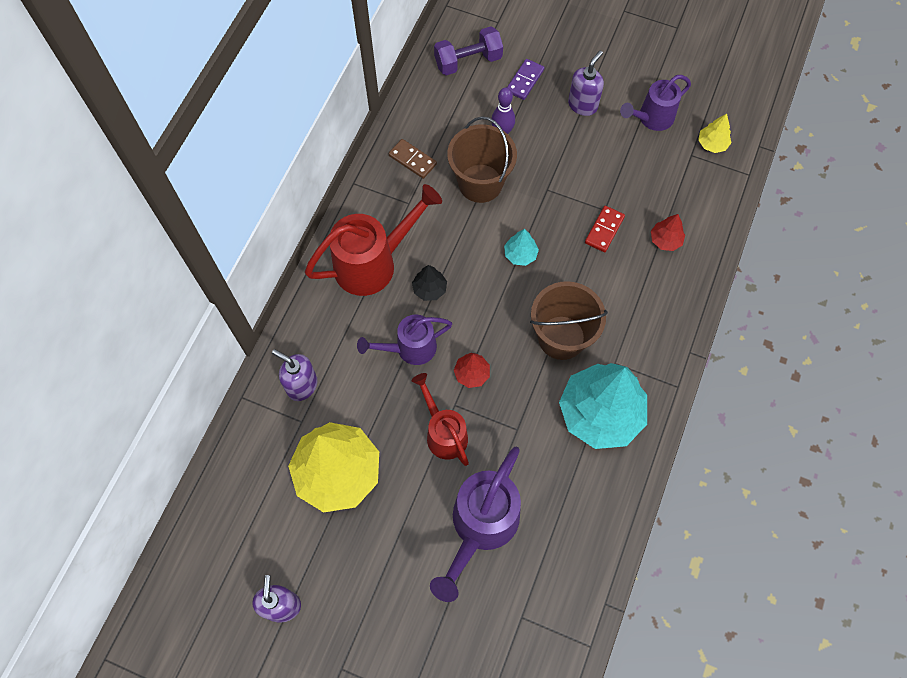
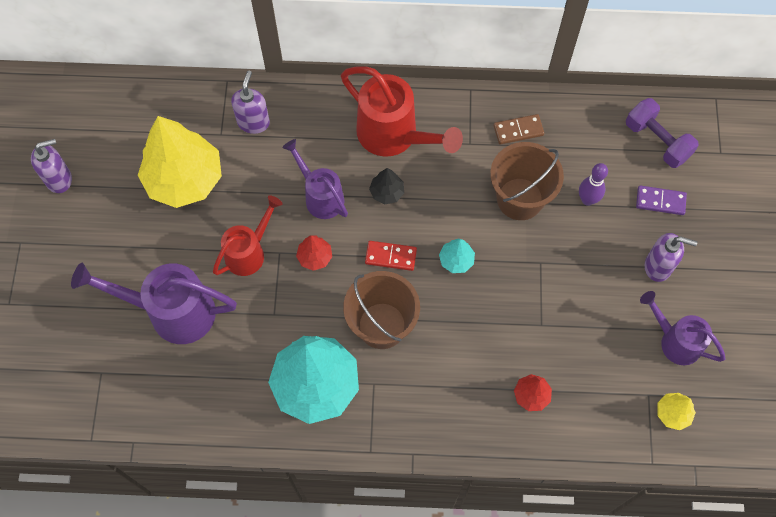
camera: 70 degrees right, 0 degrees up
brown domino [389,139,437,179] -> brown domino turned 60 degrees clockwise [494,114,544,144]
red domino [585,206,625,252] -> red domino moved to [365,241,417,271]

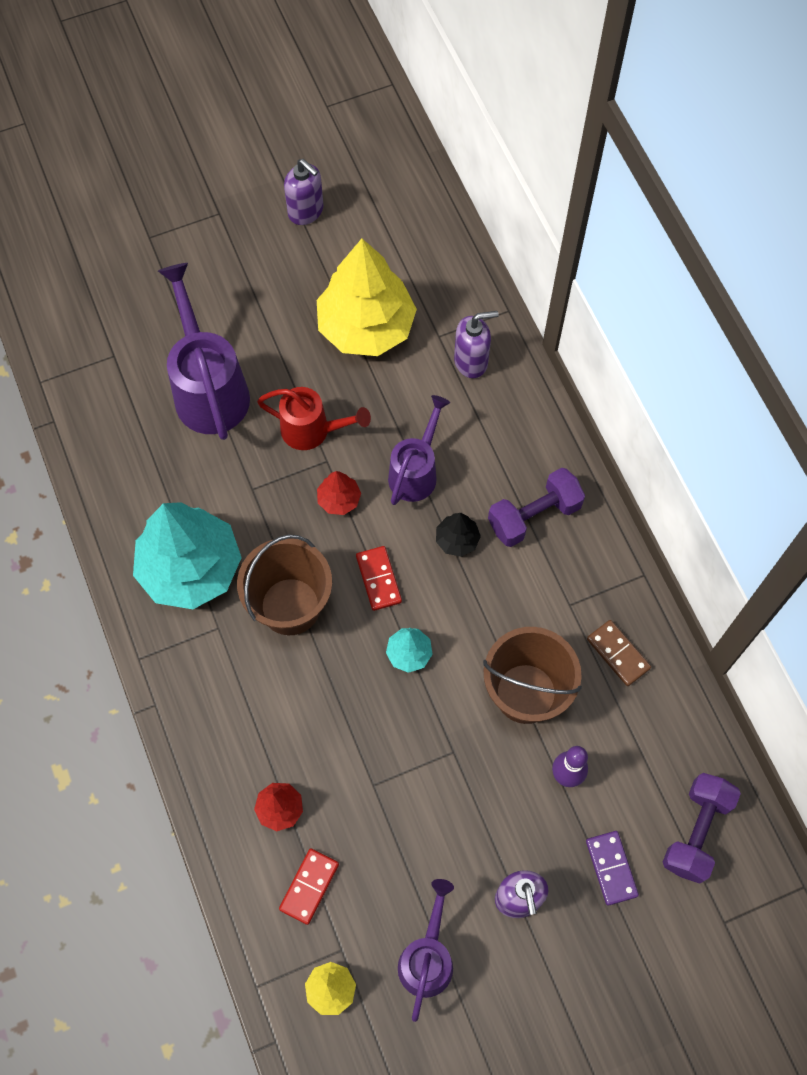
camera: 65 degrees right, 0 degrees up
red watering can [341,66,463,157] -> purple dumbbell [488,468,585,547]
none -> red domino [279,848,339,925]

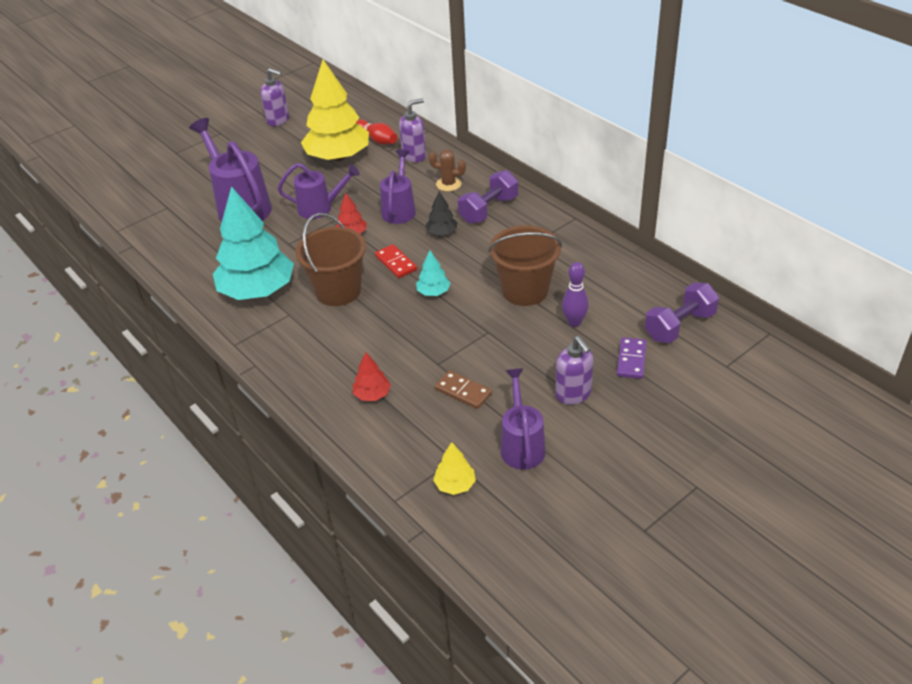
camera: 15 degrees left, 25 degrees down
red watering can [257,387,371,450] -> purple watering can [278,163,360,219]
red domino [279,848,339,925] -> none
purple domino [586,831,639,906] -> purple domino turned 45 degrees clockwise [617,337,647,379]
brown domino [587,620,651,686] -> brown domino moved to [435,370,492,409]
purple dumbbell [663,773,741,884] -> purple dumbbell turned 45 degrees clockwise [645,282,719,343]
none -> red bowling pin [356,120,397,145]
none -> brown cactus [429,150,466,191]

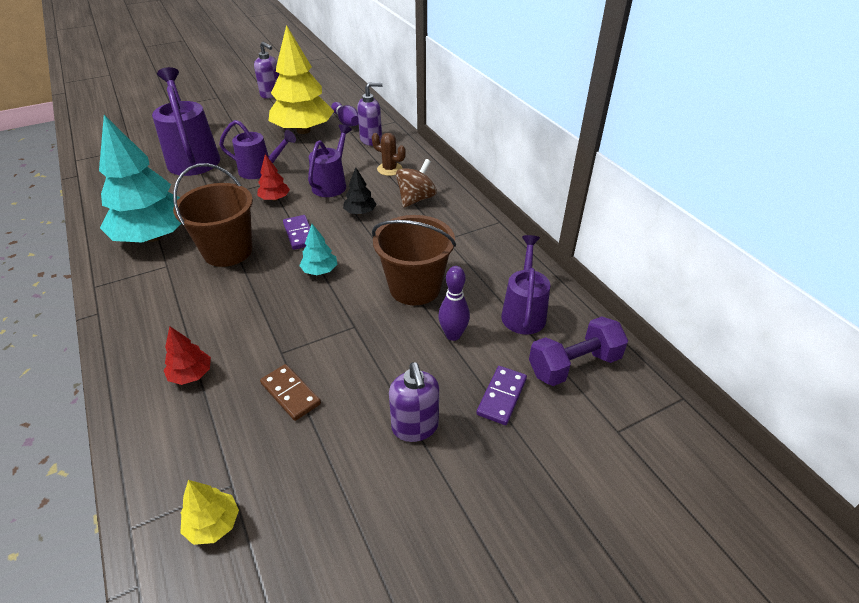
camera: 10 degrees right, 0 degrees up
red bowling pin [356,120,397,145] -> purple bowling pin [331,102,359,126]
red domino [375,244,417,278] -> purple domino [283,215,310,250]
purple dumbbell [458,170,518,224] -> brown spinning top [396,159,437,208]
purple watering can [500,369,546,470] -> purple watering can moved to [501,235,550,334]

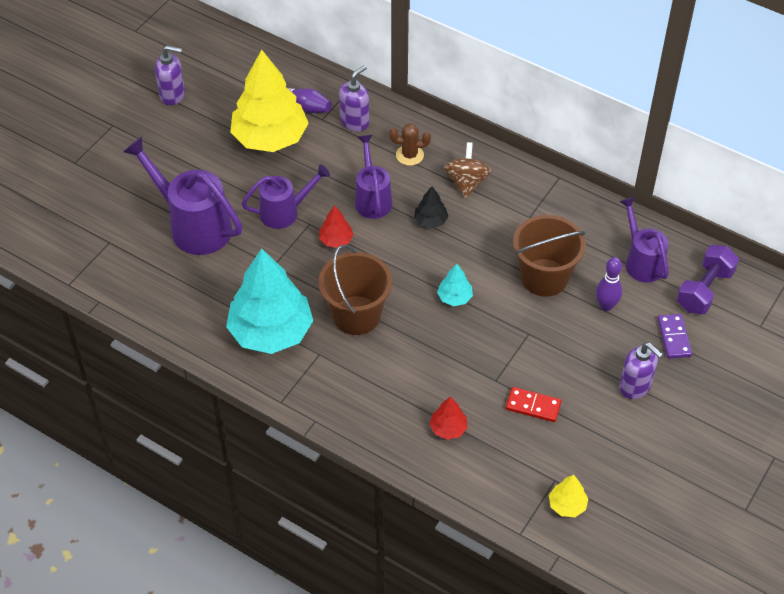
camera: 30 degrees left, 10 degrees up
brown domino [260,364,321,421] -> red domino [506,387,562,422]
purple domino [283,215,310,250] -> none

